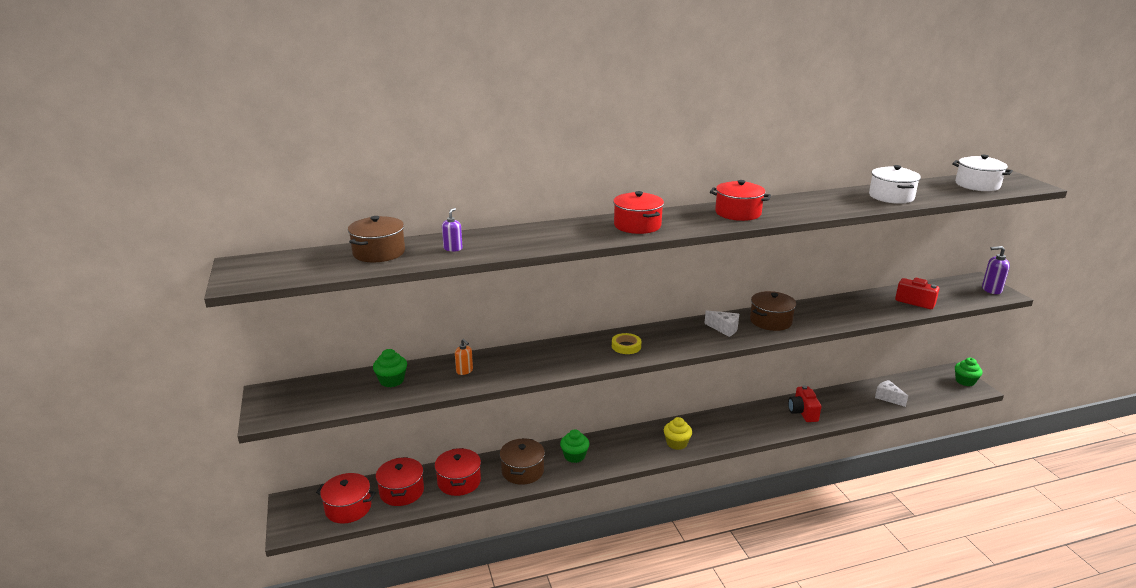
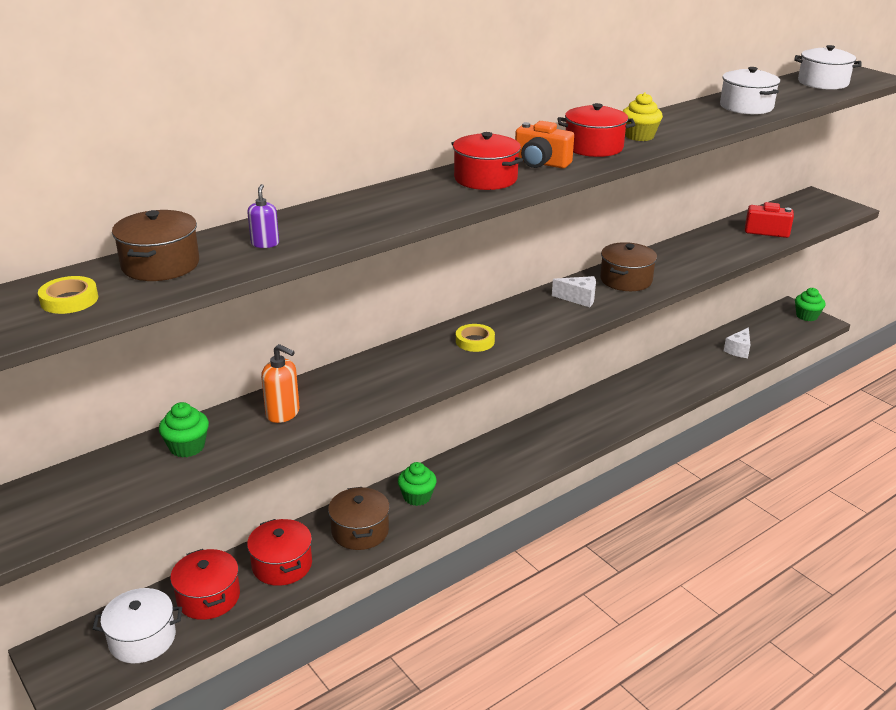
camera: 20 degrees left, 5 degrees up
red pot [316,473,376,524] -> white pot [93,588,182,663]
orange soap dispenser [455,339,473,375] -> orange soap dispenser [261,344,300,423], size x1.53
yellow cupcake [664,417,692,450] -> yellow cupcake moved to [622,93,663,141]
red camera [788,385,821,422] -> none
white cheese [875,380,908,407] -> white cheese turned 90 degrees counterclockwise [724,327,750,358]
purple soap dispenser [982,246,1010,294] -> none
none -> yellow tape [38,276,98,314]
none -> orange camera [515,121,574,168]

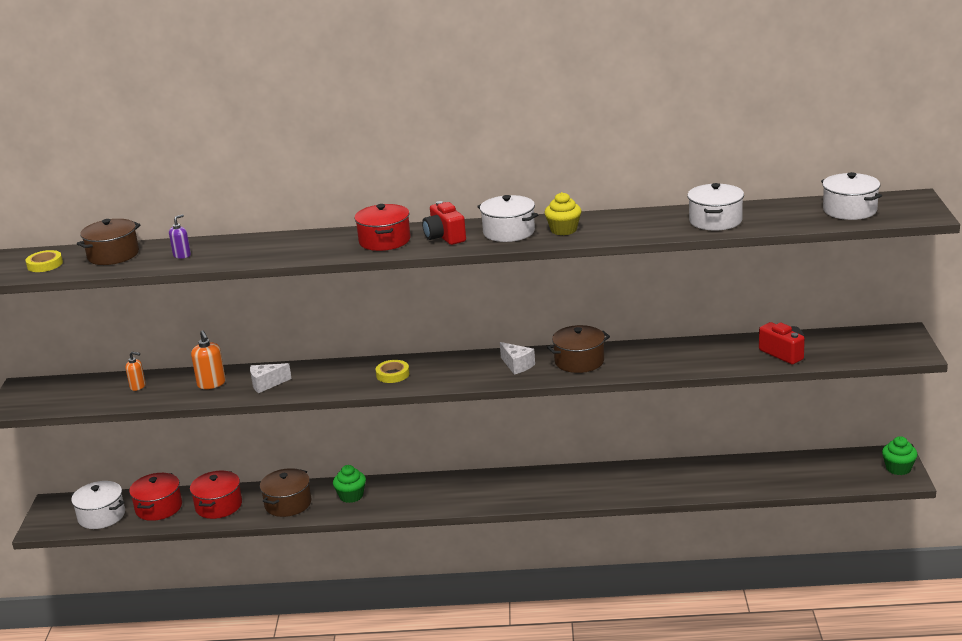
camera: 40 degrees right, 5 degrees down
green cupcake [159,402,209,458] -> orange soap dispenser [125,352,146,391]
orange camera [515,121,574,168] -> red camera [422,201,466,245]
red pot [557,103,635,157] -> white pot [477,195,538,242]
white cheese [724,327,750,358] -> white cheese moved to [250,363,292,393]

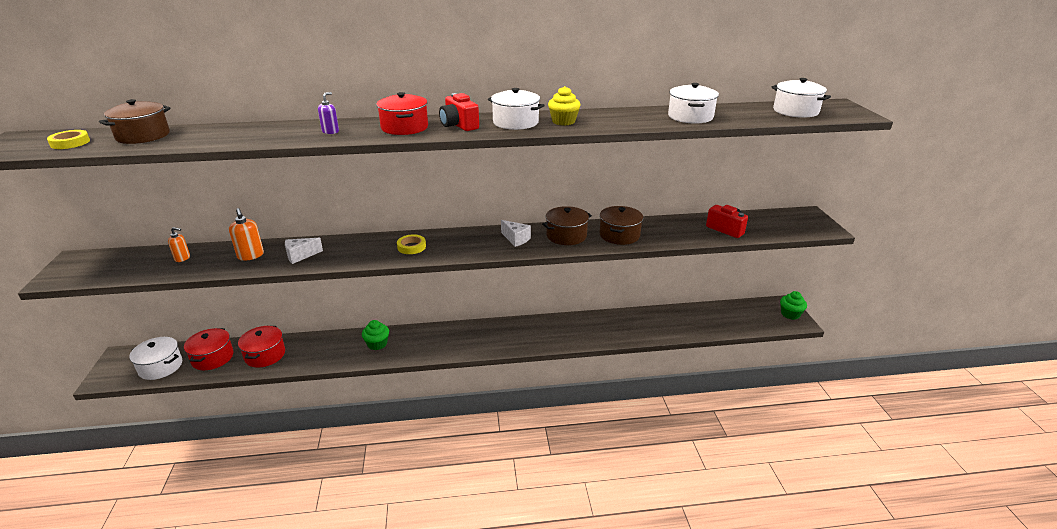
camera: 10 degrees left, 5 degrees up
purple soap dispenser [169,214,191,259] -> purple soap dispenser moved to [318,92,339,134]
brown pot [260,468,311,517] -> brown pot moved to [599,206,643,245]

